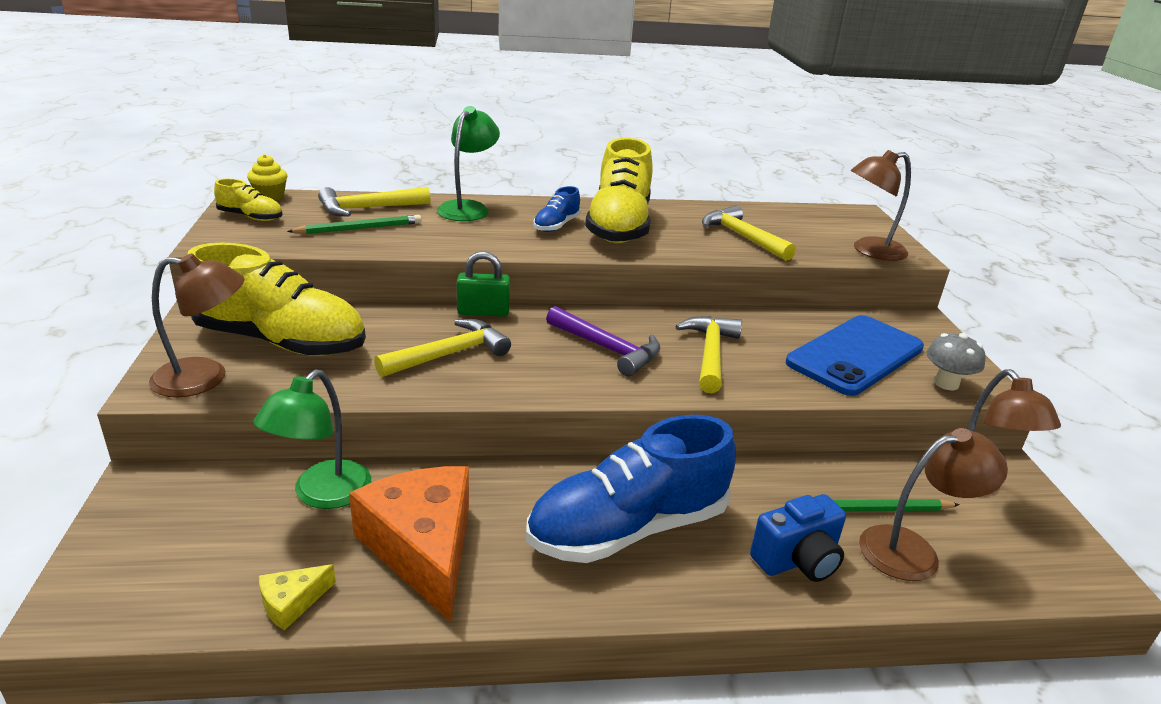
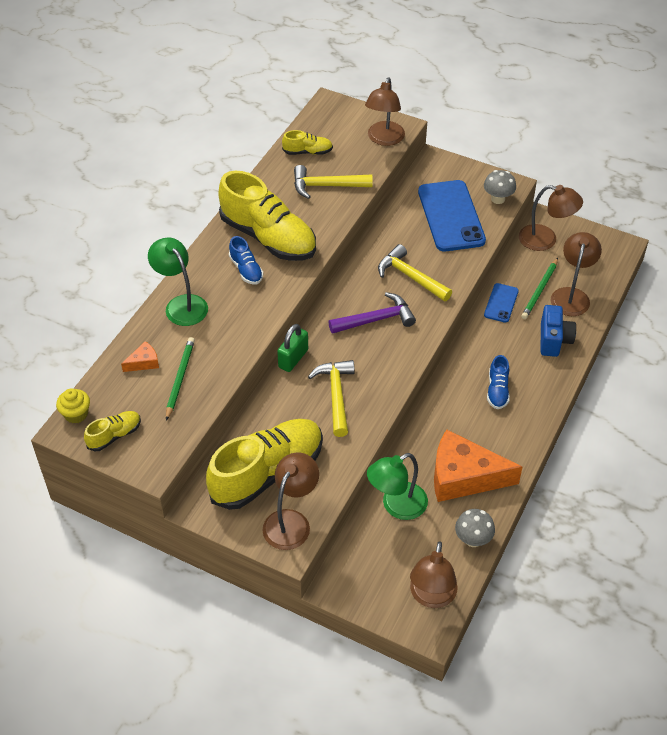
camera: 55 degrees left, 20 degrees up
green lamp [253,370,371,509] -> green lamp turned 90 degrees clockwise [367,453,428,520]
yellow cheese [259,564,336,630] -> grey mushroom [455,509,495,547]
yellow hammer [318,187,431,217] -> orange cheese [121,341,159,372]
blue shoe [526,415,736,563] -> blue shoe [487,355,510,409], size x0.45
none -> yellow shoe [282,130,333,155]
none -> brown lamp [410,541,457,608]
none -> blue phone [484,283,519,323]

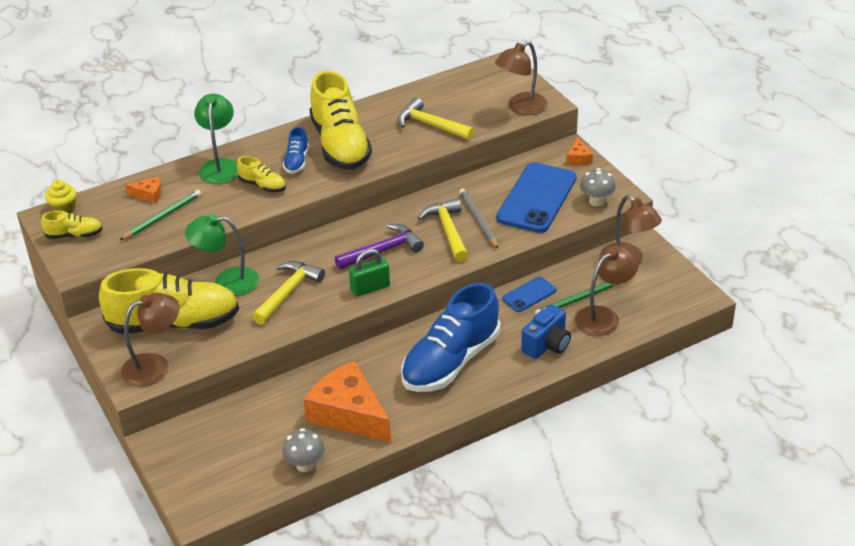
camera: 35 degrees right, 10 degrees down
green padlock [277,324,308,372] -> green padlock moved to [349,249,390,297]
yellow shoe [282,130,333,155] -> yellow shoe moved to [237,156,286,192]
purple hammer [328,292,416,334] -> purple hammer turned 45 degrees counterclockwise [334,224,424,270]
green lamp [367,453,428,520] -> green lamp moved to [185,214,259,296]
brown lamp [410,541,457,608] -> none
blue shoe [487,355,510,409] -> blue shoe [401,283,500,392], size x2.21
none -> grey pencil [459,189,498,248]
none -> orange cheese [566,137,593,165]

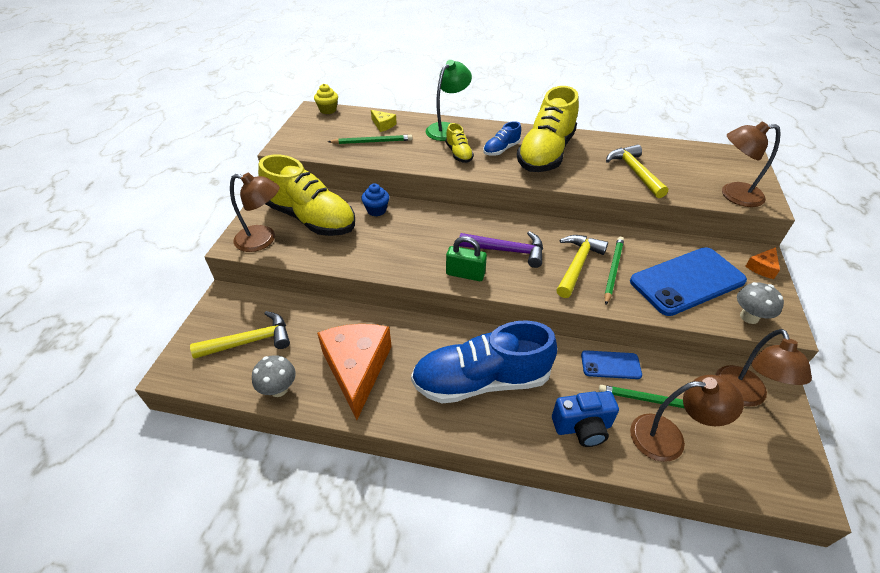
camera: 40 degrees right, 5 degrees up
yellow shoe [41,211,103,239] -> none
orange cheese [125,177,162,203] -> yellow cheese [371,110,397,132]
green lamp [185,214,259,296] -> blue cupcake [361,183,389,216]
yellow hammer [252,261,325,325] -> yellow hammer moved to [190,311,290,359]
grey pencil [459,189,498,248] -> green pencil [604,237,624,305]

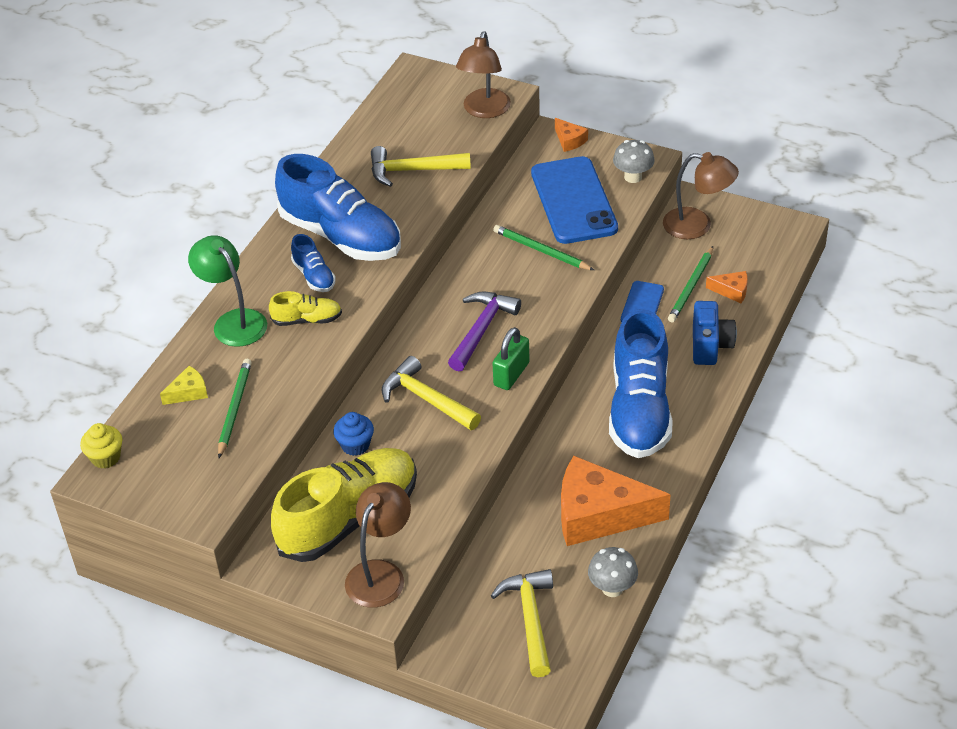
camera: 75 degrees left, 0 degrees up
yellow shoe [517,86,579,172] -> blue shoe [275,154,401,261]
yellow hammer [556,235,608,298] -> yellow hammer moved to [382,356,481,430]
brown lamp [630,375,744,462] -> orange cheese [706,271,748,303]

